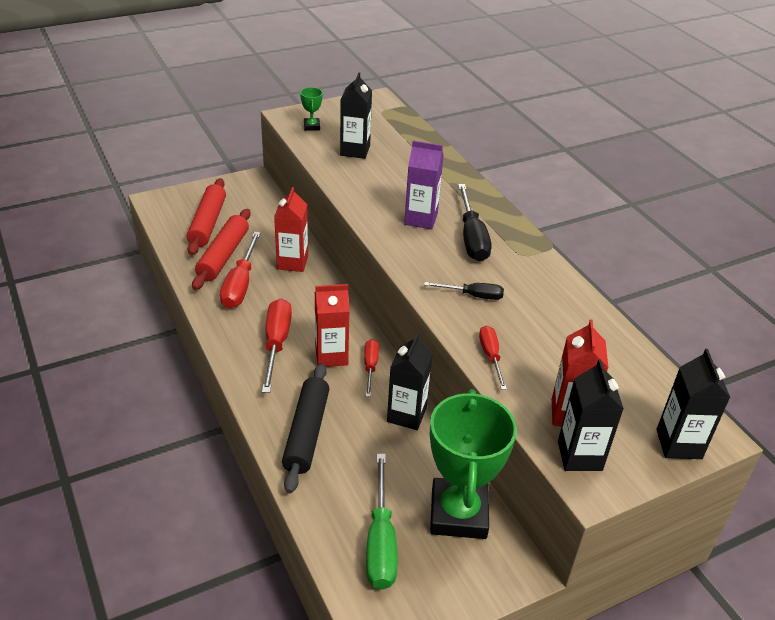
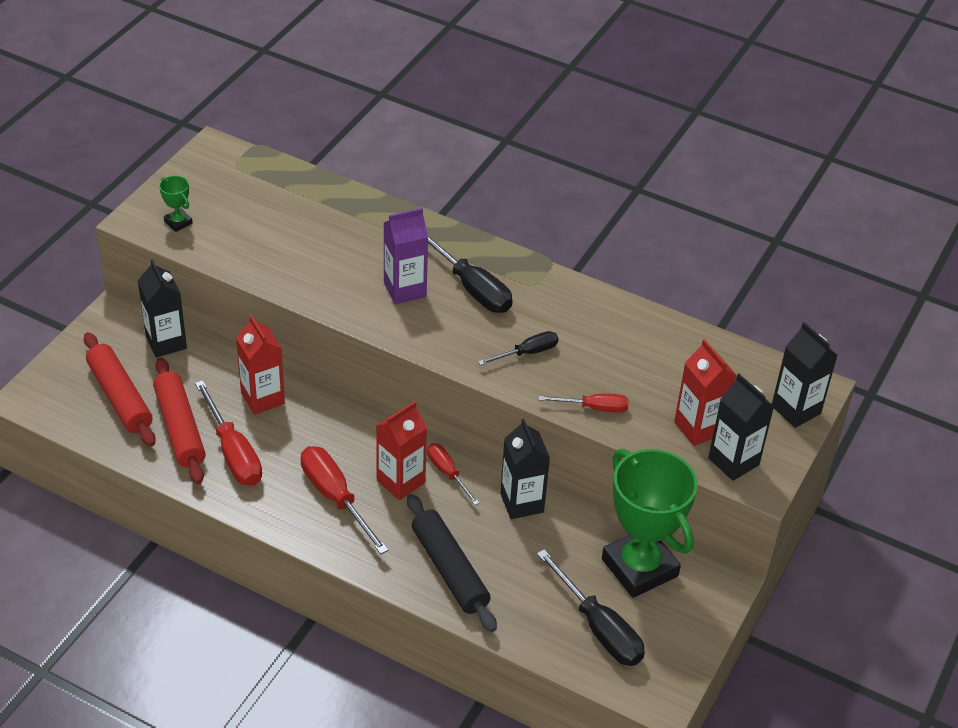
camera: 35 degrees left, 5 degrees up
black carton [340,72,372,159] -> black carton moved to [138,259,187,358]
green screwdriver [366,454,397,590] -> black screwdriver [537,549,645,666]
red screwdriver [479,325,507,390] -> red screwdriver turned 135 degrees clockwise [539,394,629,413]

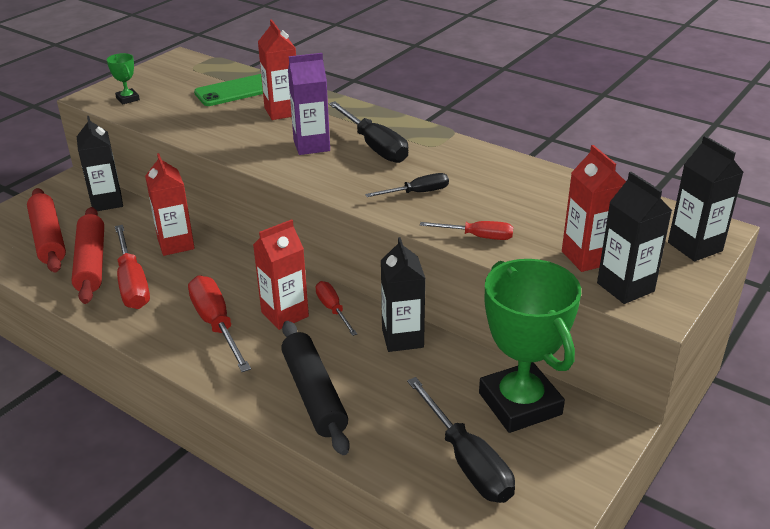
camera: 10 degrees right, 10 degrees down
none -> green phone [194,74,263,106]
none -> red carton [258,20,296,120]

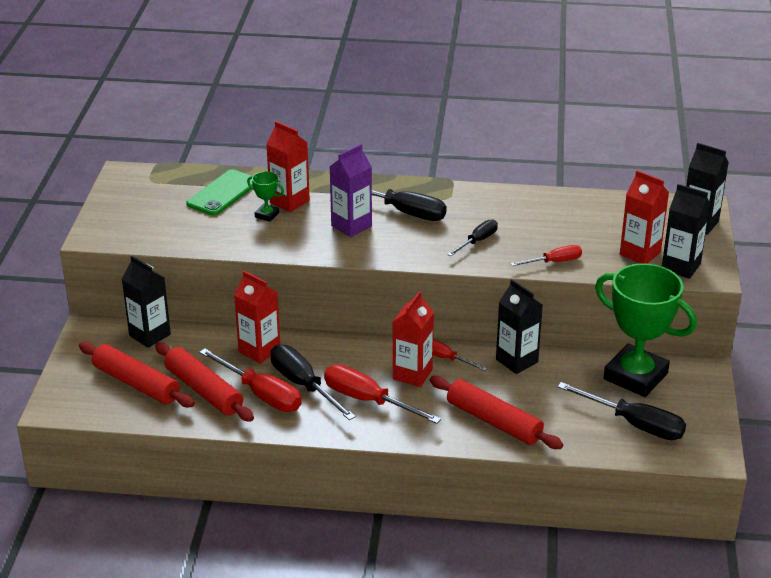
camera: 30 degrees left, 0 degrees up
green trophy [107,53,140,104] -> green trophy moved to [247,171,284,222]
black rolling pin [281,321,350,455] -> red rolling pin [430,376,563,449]
none -> black screwdriver [270,344,356,420]

